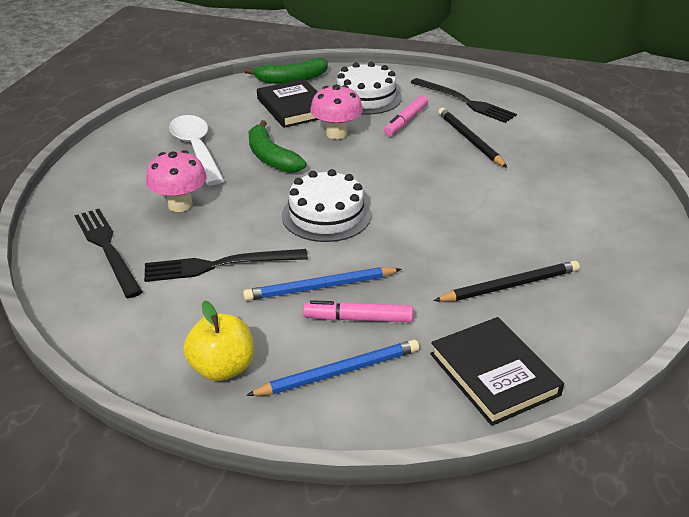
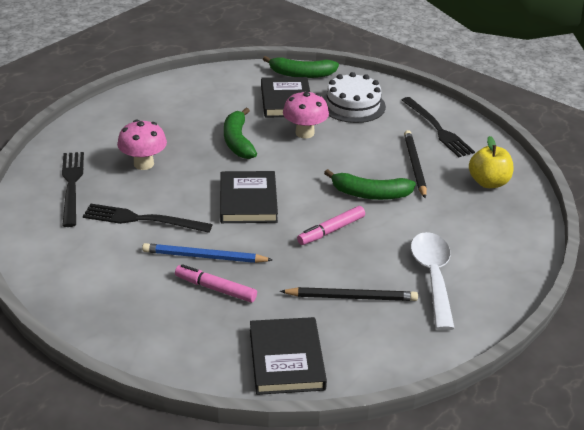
camera: 20 degrees right, 0 degrees up
white spoon [169,115,224,185] -> white spoon moved to [411,232,455,330]
yellow apple [183,300,254,381] -> yellow apple moved to [469,136,513,188]
blue pencil [246,340,419,396] -> none
white cake [282,169,371,242] -> black book [220,171,278,223]
pink marker [384,95,428,136] -> pink marker moved to [297,206,365,245]
none -> green banana [324,169,416,200]

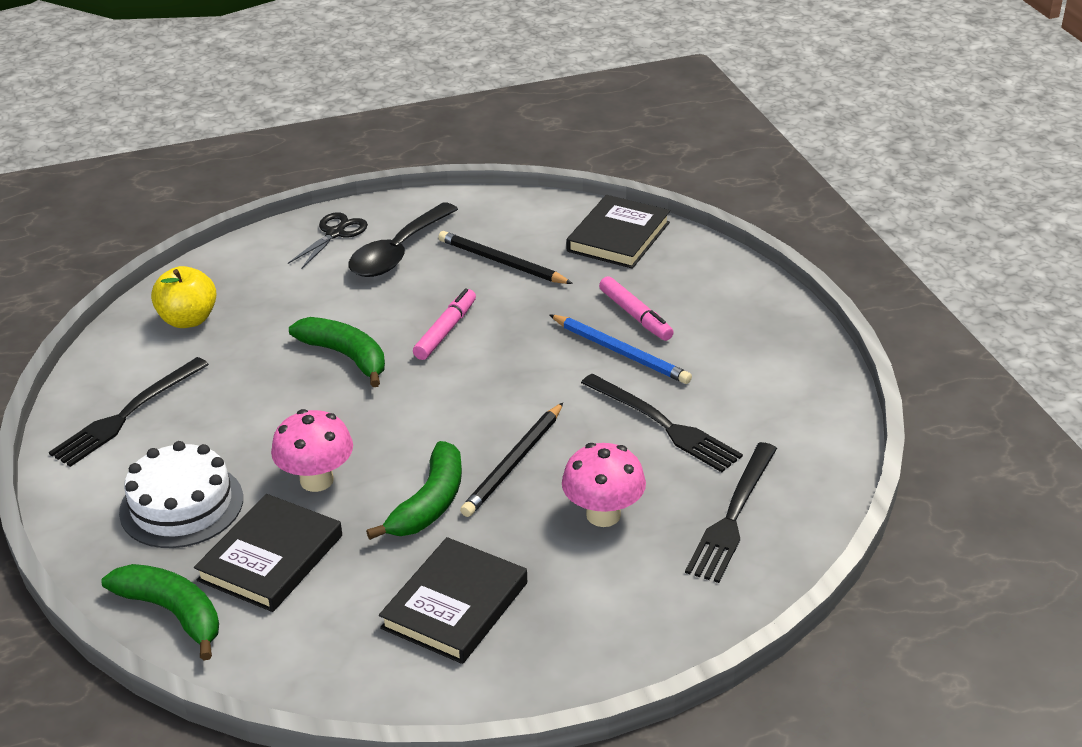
camera: 145 degrees left, 0 degrees up
black book [220,171,278,223] -> black book moved to [379,537,527,664]
pink marker [297,206,365,245] -> pink marker turned 60 degrees counterclockwise [413,288,476,360]
black fork [402,97,475,157] -> black fork turned 150 degrees counterclockwise [49,357,209,467]
black pencil [404,130,427,199] -> black pencil moved to [460,403,563,517]
white spoon [411,232,455,330] -> black spoon [348,202,458,277]
none -> black scissors [288,212,368,269]

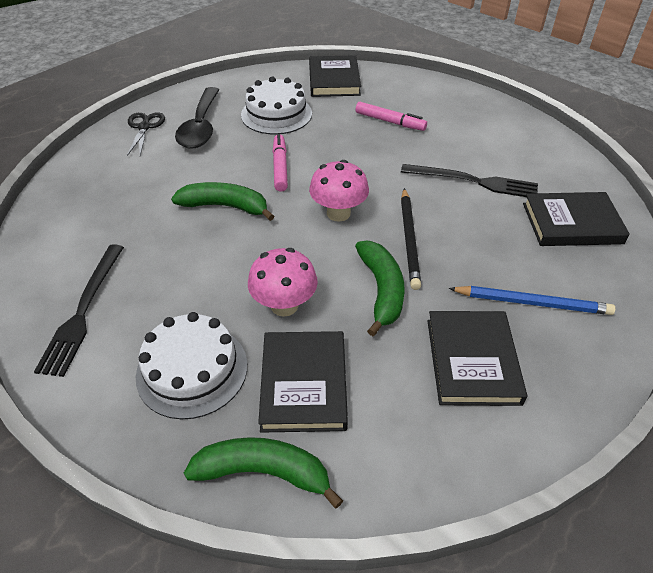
camera: 30 degrees left, 10 degrees up
yellow apple [151,266,216,328] -> none
black pencil [438,231,573,284] -> white cake [241,76,312,135]
blue pencil [549,314,692,384] -> blue pencil moved to [448,286,615,315]
pink mushroom [562,443,646,527] -> pink mushroom moved to [309,160,369,222]
black fork [685,442,777,583] -> black book [523,192,630,246]

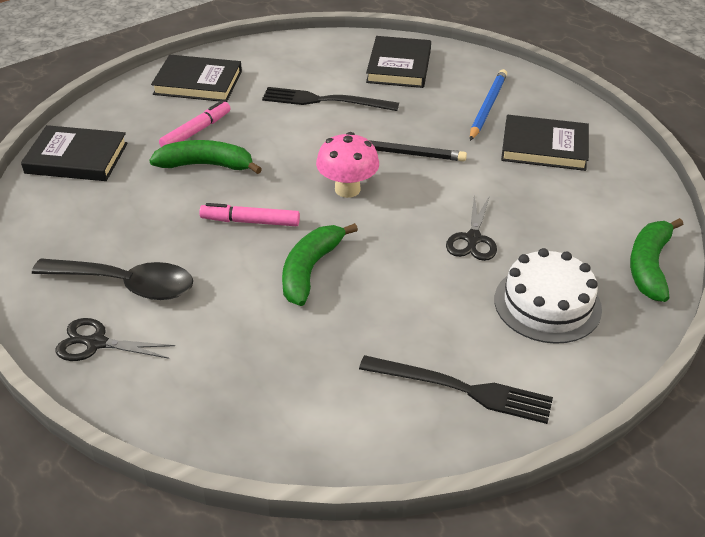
camera: 80 degrees left, 5 degrees down
white cake [241,76,312,135] -> none
pink mushroom [248,248,318,317] -> black scissors [446,196,497,261]
black book [258,331,348,433] -> black book moved to [151,55,242,102]
green banana [355,241,405,336] -> green banana moved to [149,140,262,174]
black fork [401,164,538,197] -> black fork turned 105 degrees counterclockwise [262,87,399,111]

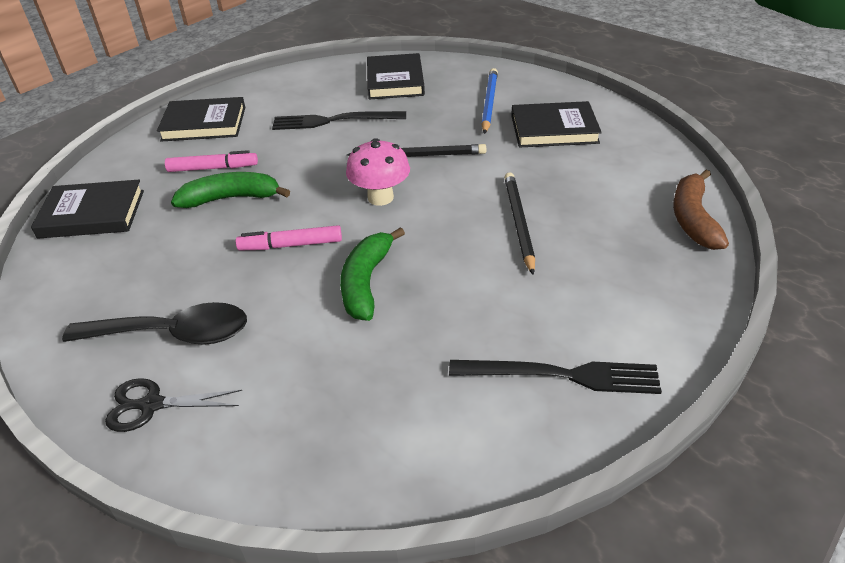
camera: 10 degrees left, 0 degrees up
pink marker [159,101,231,147] -> pink marker turned 60 degrees clockwise [165,150,258,172]
black scissors [446,196,497,261] -> black pencil [504,172,535,275]
white cake [494,248,602,344] -> none
green banana [630,218,683,302] -> brown banana [673,169,729,250]

